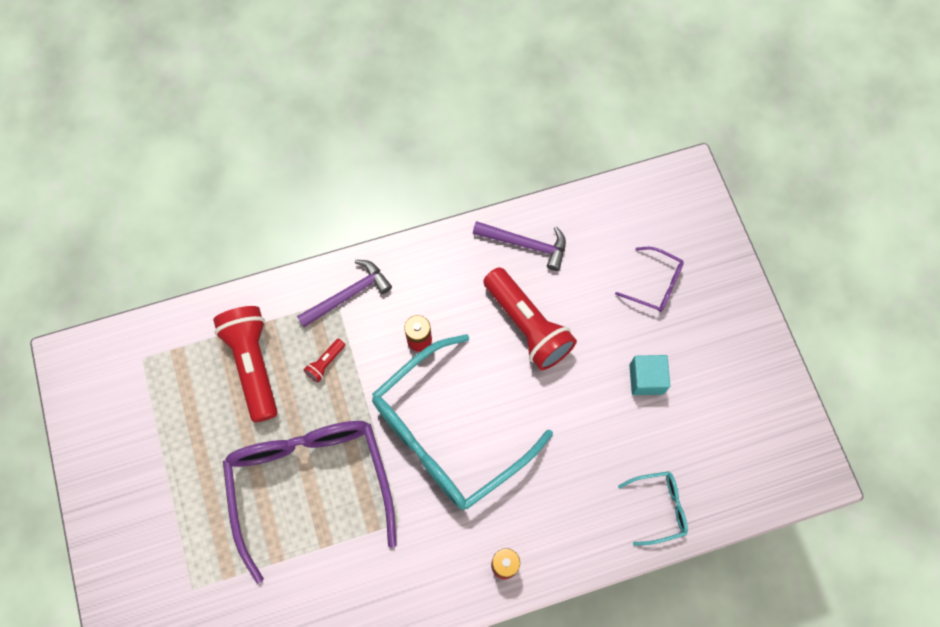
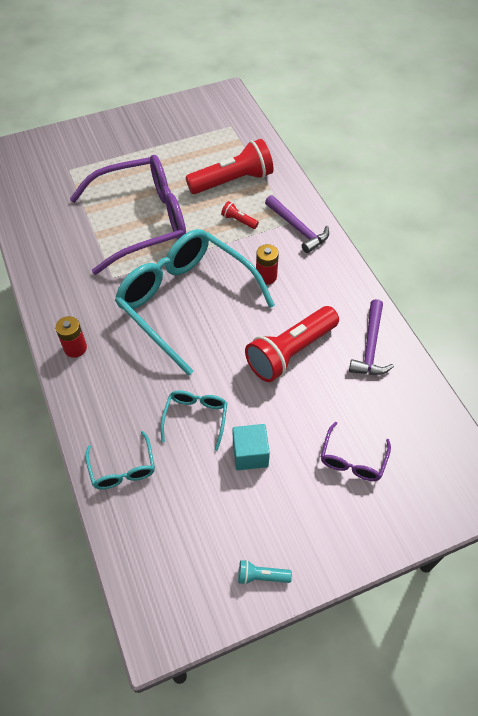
camera: 85 degrees right, 15 degrees down
none -> turquoise glasses [161,390,227,451]
none -> turquoise flashlight [238,560,292,585]

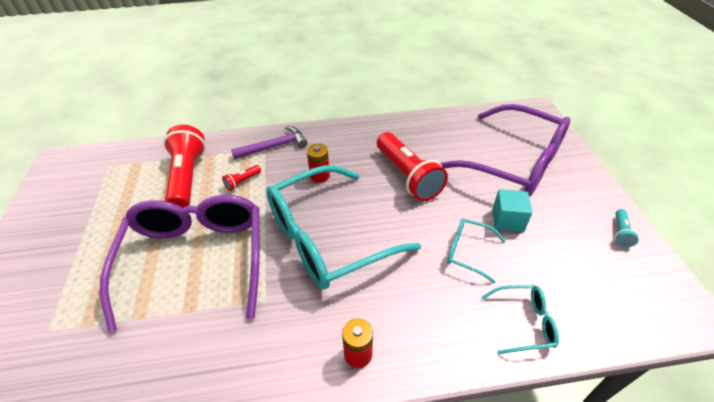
camera: 75 degrees left, 10 degrees down
purple glasses [321,422,391,481] -> purple glasses [440,104,570,197], size x2.33
purple hammer [349,299,394,375] -> none

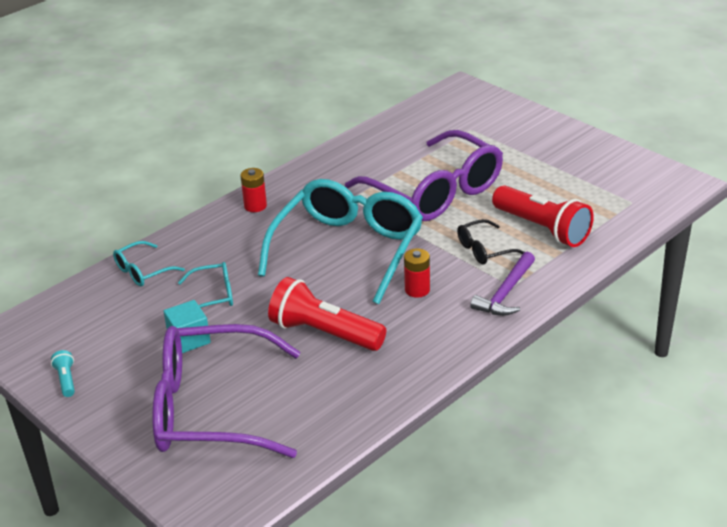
camera: 145 degrees right, 10 degrees down
red flashlight [222,165,261,191] -> black glasses [457,219,524,265]

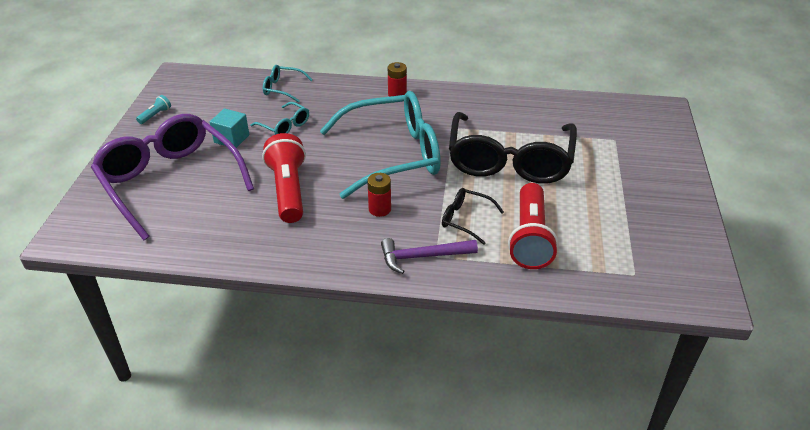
camera: 50 degrees right, 5 degrees up
purple glasses [345,130,503,221] -> black glasses [449,112,577,184]

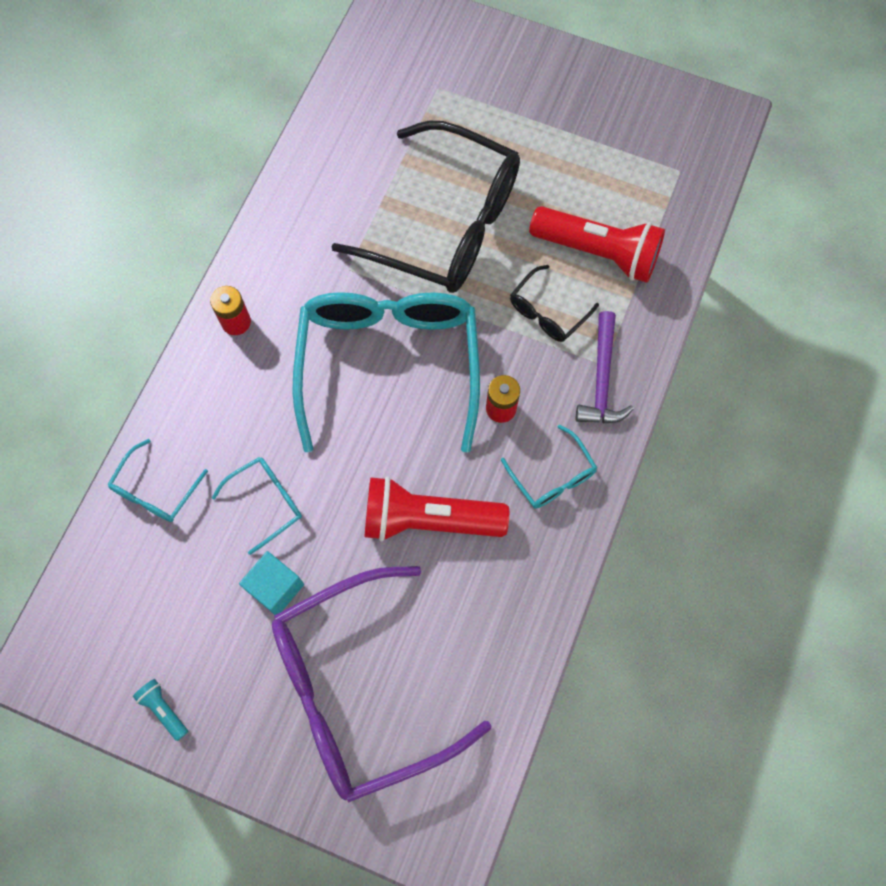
camera: 75 degrees left, 30 degrees up
none -> turquoise glasses [501,425,597,509]

